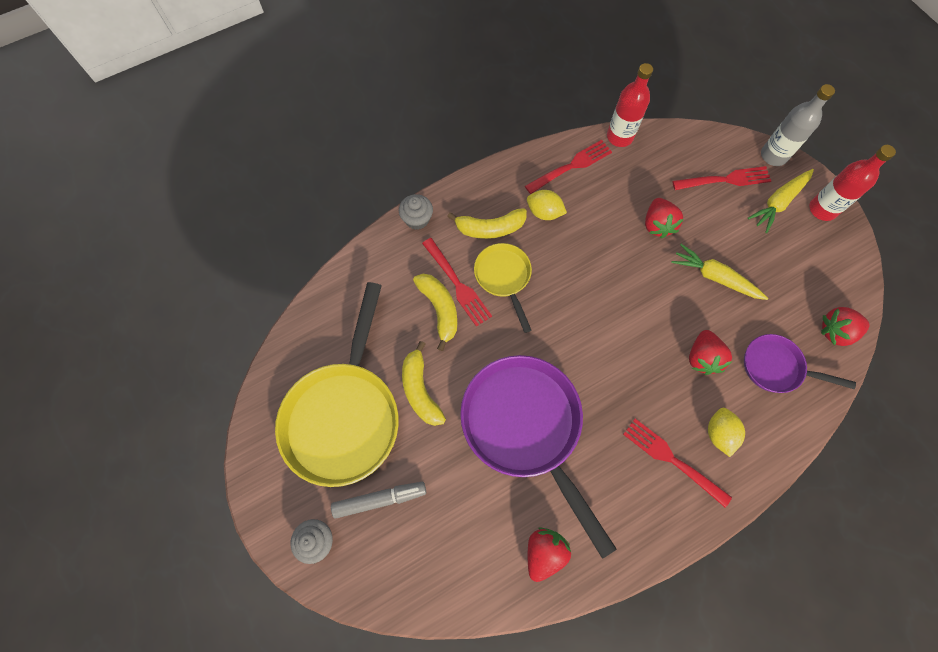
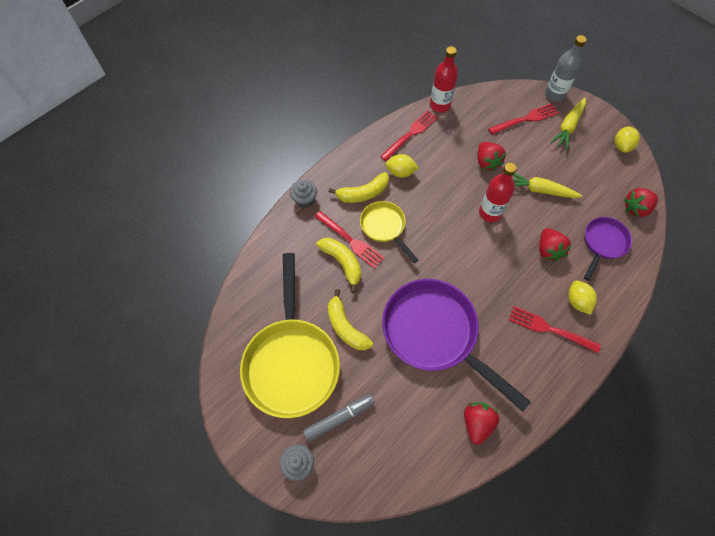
camera: 15 degrees left, 5 degrees down
purple pan [744,334,856,393] -> purple pan turned 120 degrees clockwise [584,217,632,281]
red bottle [810,145,896,221] -> red bottle moved to [479,163,516,222]
none -> yellow lemon [614,126,640,153]

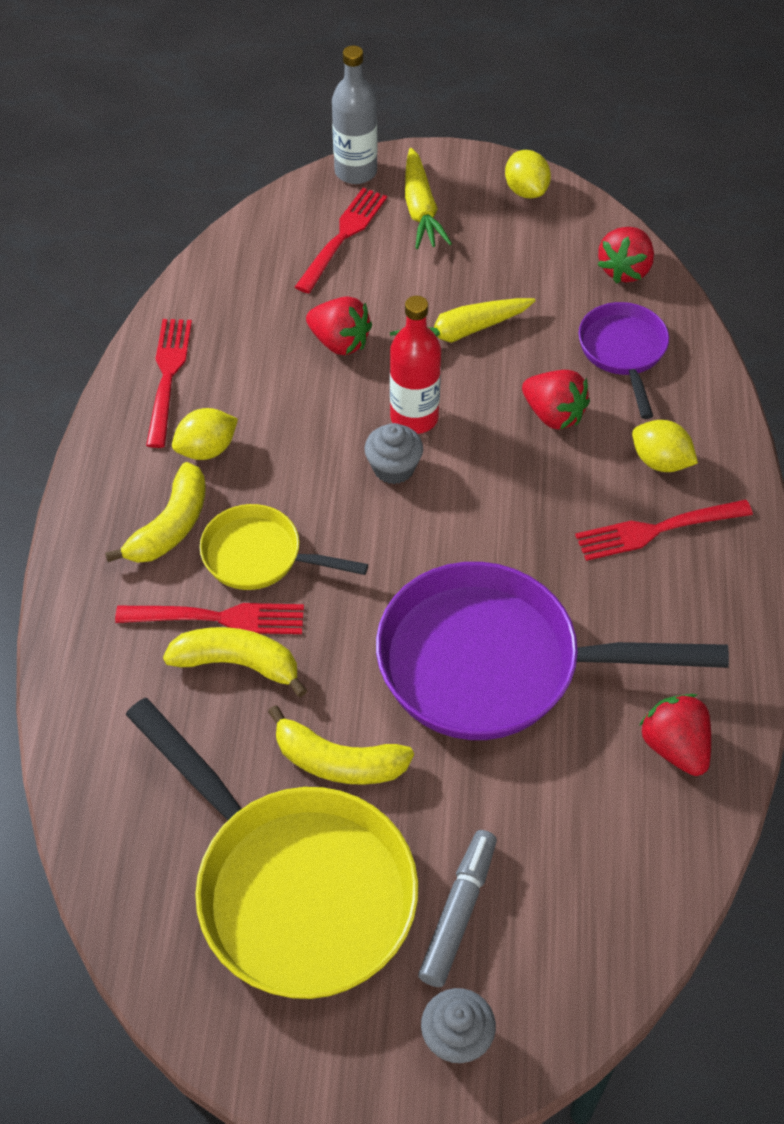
camera: 40 degrees left, 10 degrees down
grey cupcake [290,180,317,208] -> grey cupcake moved to [364,423,423,484]
red bottle [430,46,458,112] -> none

